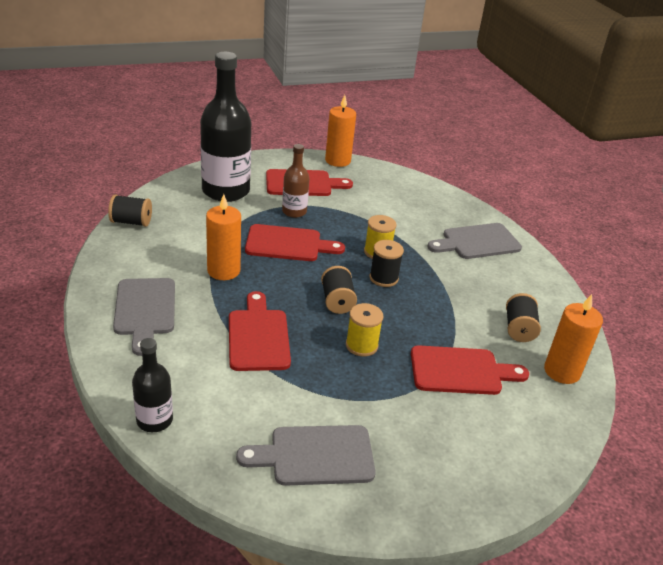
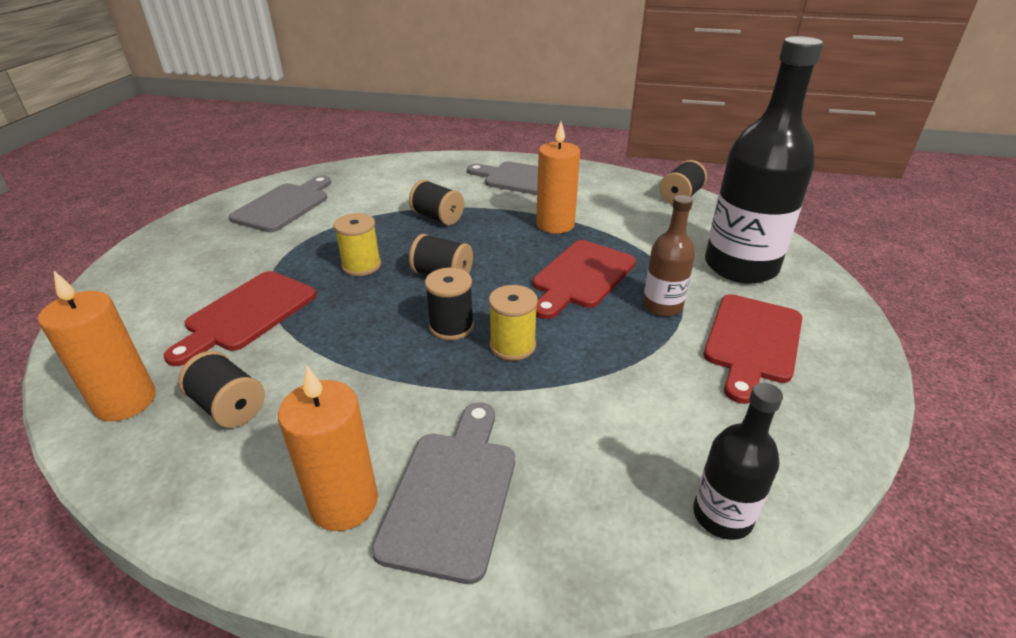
camera: 125 degrees right, 0 degrees up
black bottle [132,338,173,432] -> black bottle moved to [693,383,783,540]
red cutting board [229,291,291,371] -> black spool [409,180,464,225]
orange candle [325,95,356,167] -> orange candle moved to [278,365,378,531]

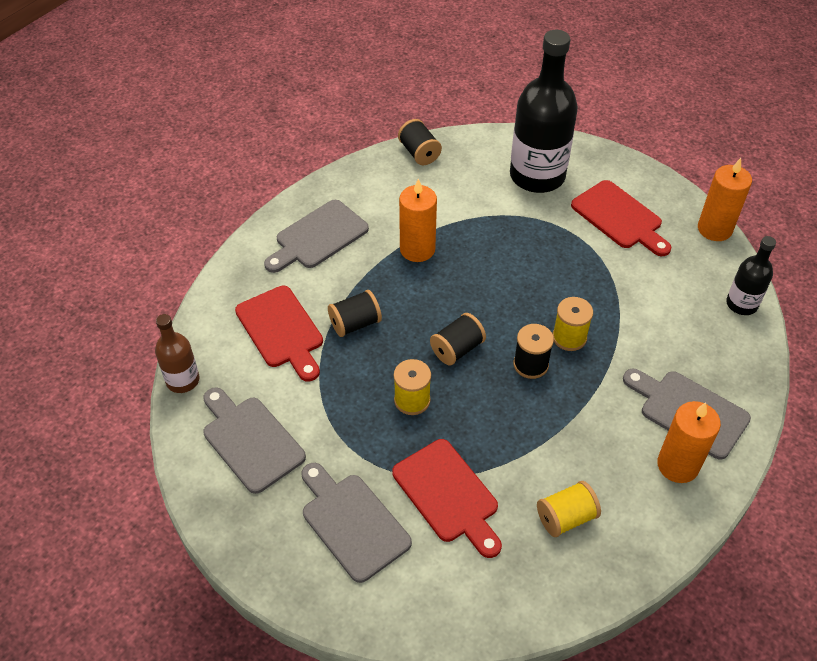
camera: 65 degrees left, 15 degrees up
orange candle [38,271,156,421] -> orange candle moved to [698,158,752,241]
black spool [178,351,265,428] -> yellow spool [537,481,601,537]
red cutting board [533,240,636,319] -> red cutting board moved to [235,286,323,382]
brown bottle [643,195,695,317] -> brown bottle moved to [155,314,200,393]
none -> grey cutting board [302,463,412,583]

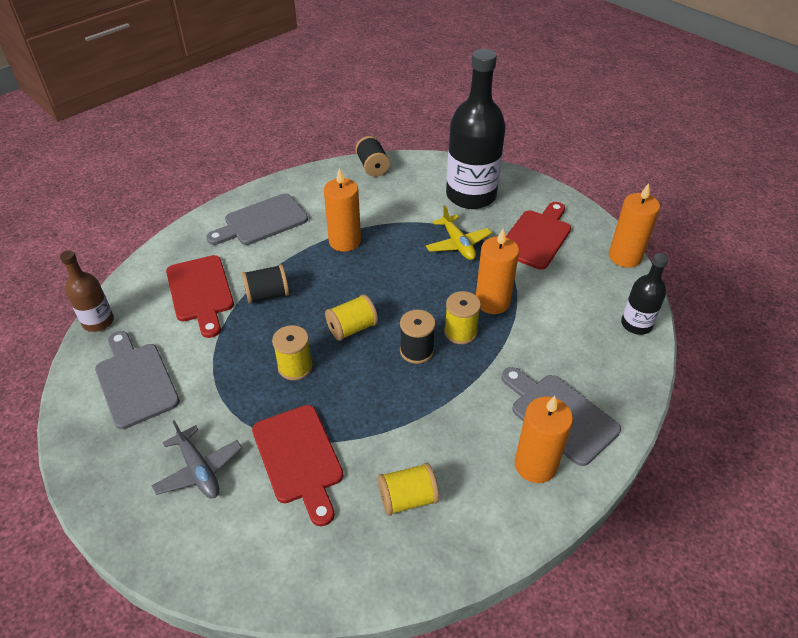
camera: 10 degrees right, 5 degrees down
grey cutting board [302,463,412,583] -> grey plane [151,420,242,498]
black spool [430,313,486,365] -> yellow spool [325,294,378,341]
red cutting board [571,180,671,256] -> red cutting board turned 120 degrees counterclockwise [506,202,571,270]
none -> yellow plane [426,205,492,260]
none -> orange candle [476,229,519,314]

